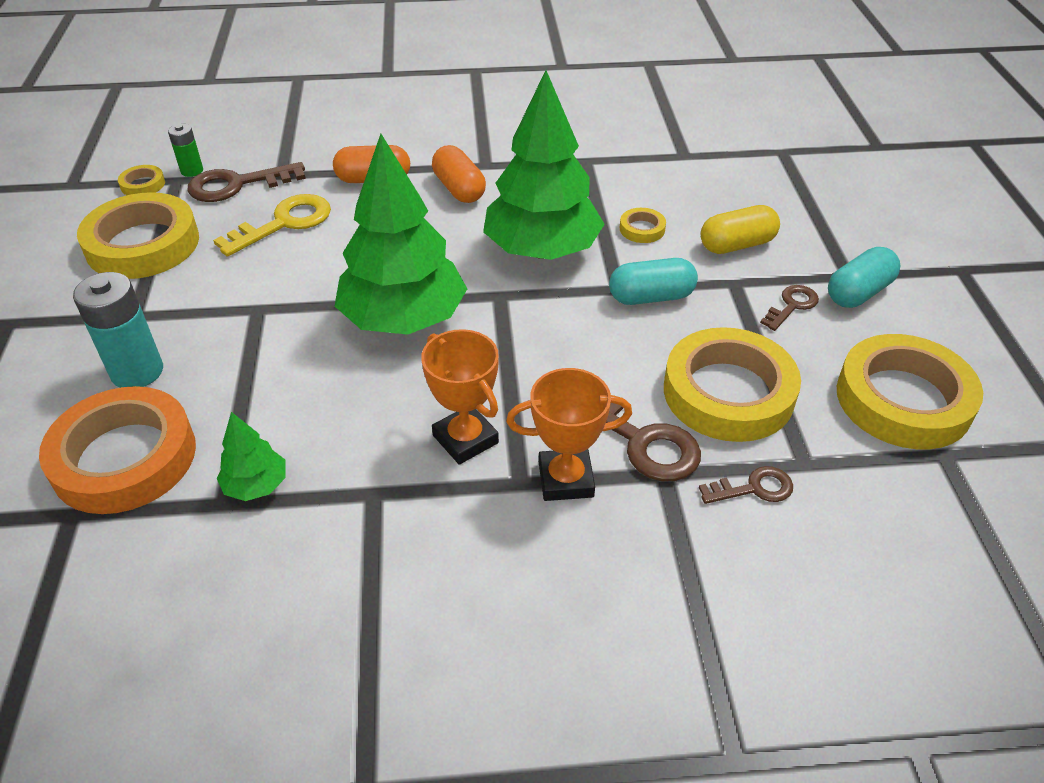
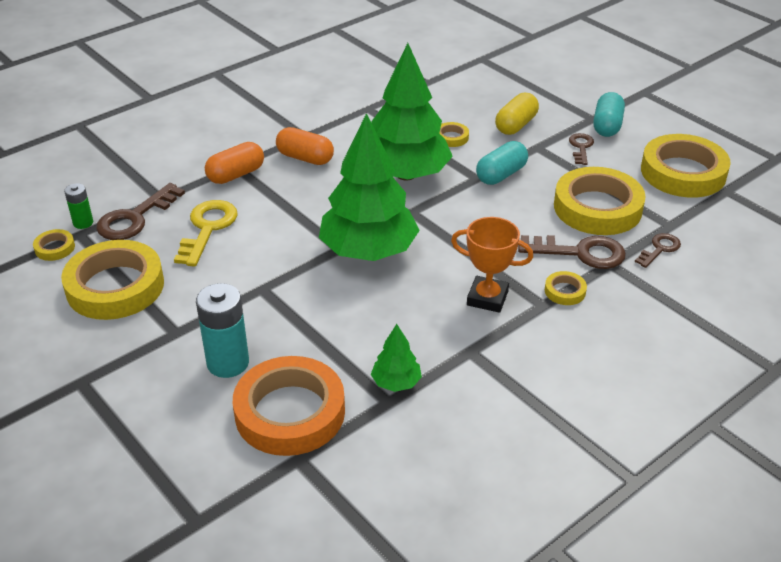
camera: 35 degrees left, 5 degrees down
orange trophy [506,368,632,501] -> yellow tape [545,271,587,305]

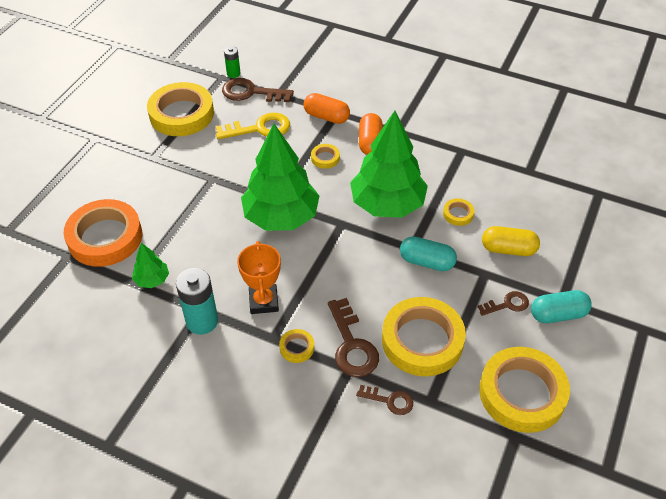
camera: 65 degrees right, 10 degrees up
yellow tape [33,229,75,261] -> yellow tape moved to [311,144,340,169]
turquoise battery [196,283,249,378] -> turquoise battery moved to [176,268,218,334]

